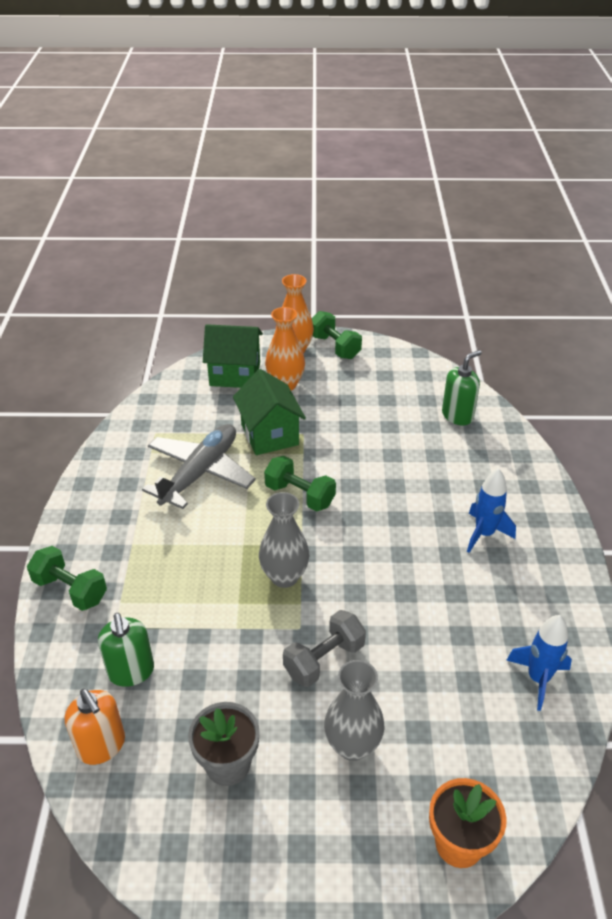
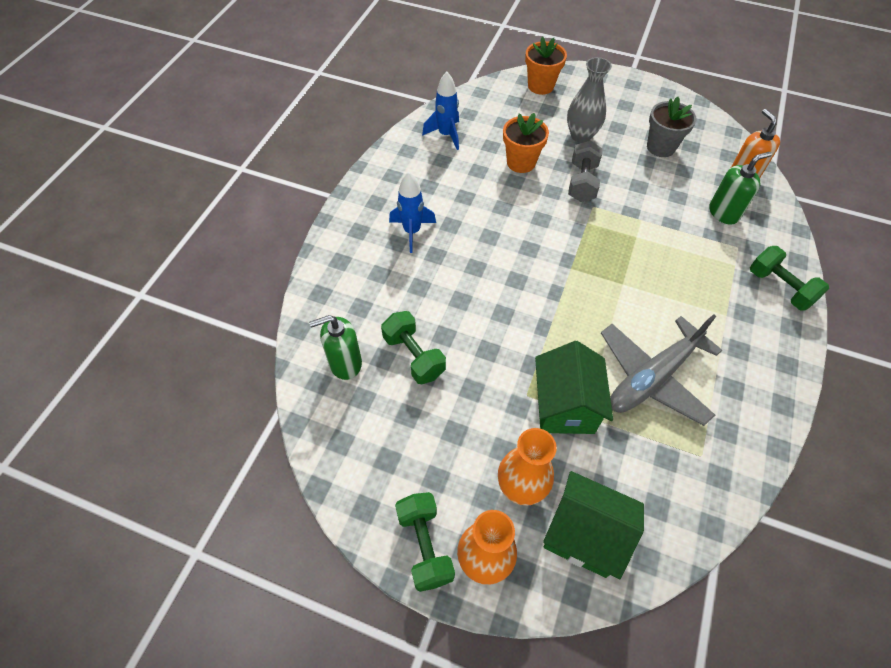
camera: 160 degrees left, 15 degrees up
green soap dispenser [98,613,154,687] -> green soap dispenser turned 60 degrees clockwise [709,152,772,225]
grey vase [259,492,309,588] -> none
green dumbbell [264,456,336,511] -> green dumbbell moved to [381,311,446,384]
grey dumbbell [283,610,366,687] -> grey dumbbell turned 60 degrees counterclockwise [568,141,602,202]
none -> orange flower pot [503,113,549,173]

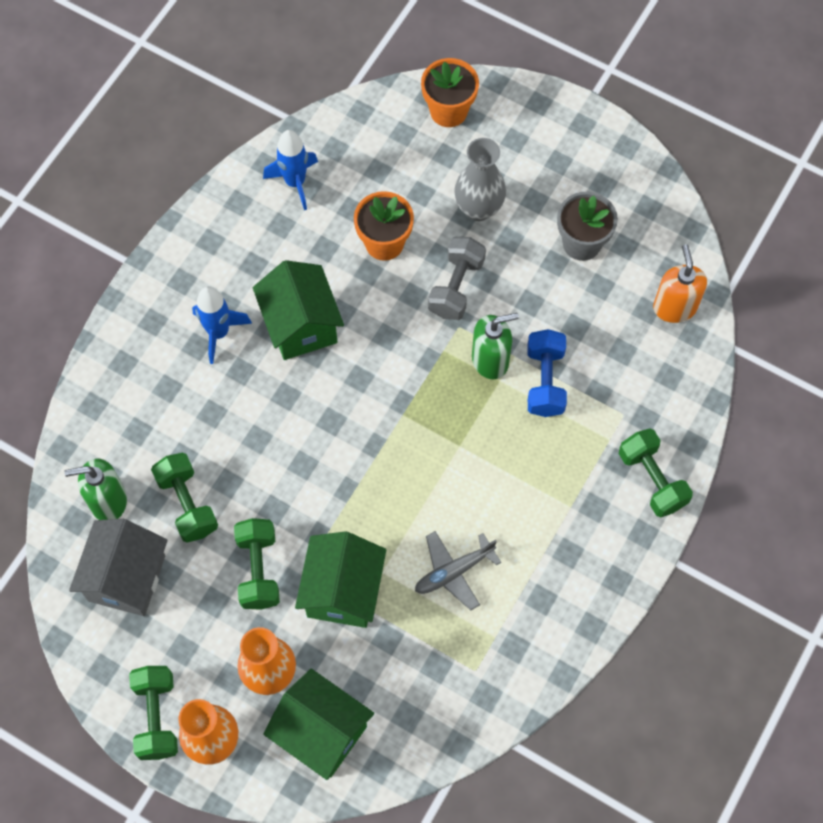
camera: 10 degrees right, 10 degrees up
grey plane [601,314,722,426] -> grey plane [415,531,501,611], size x0.58
green soap dispenser [709,152,772,225] -> green soap dispenser moved to [472,313,519,379]
none -> grey house [69,519,167,616]
none -> green dumbbell [234,518,280,610]
none -> green house [253,260,344,360]
none -> blue dumbbell [528,329,567,417]

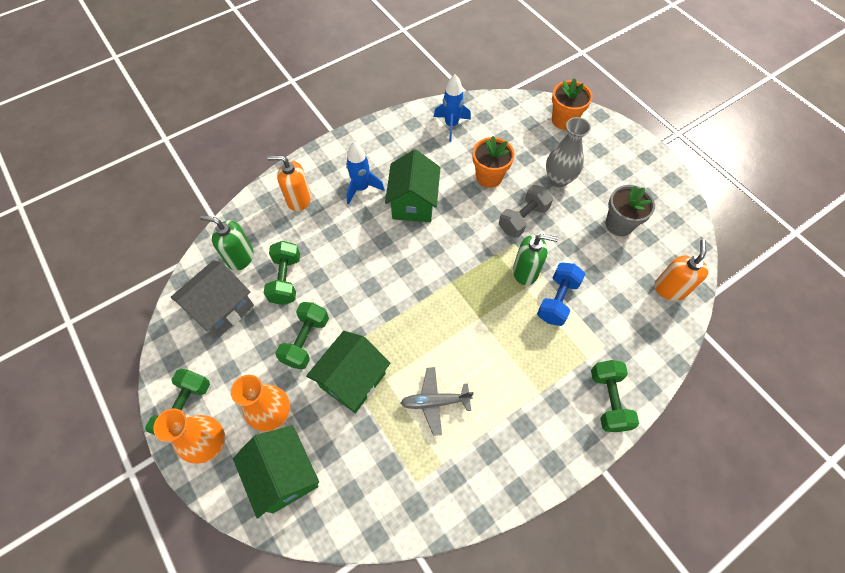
camera: 25 degrees right, 5 degrees down
none -> orange soap dispenser [267,155,311,211]

